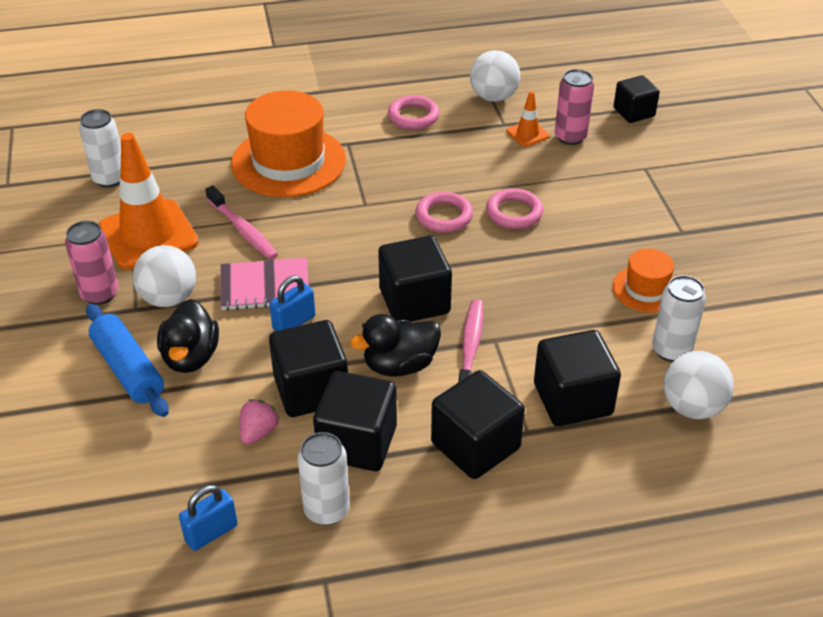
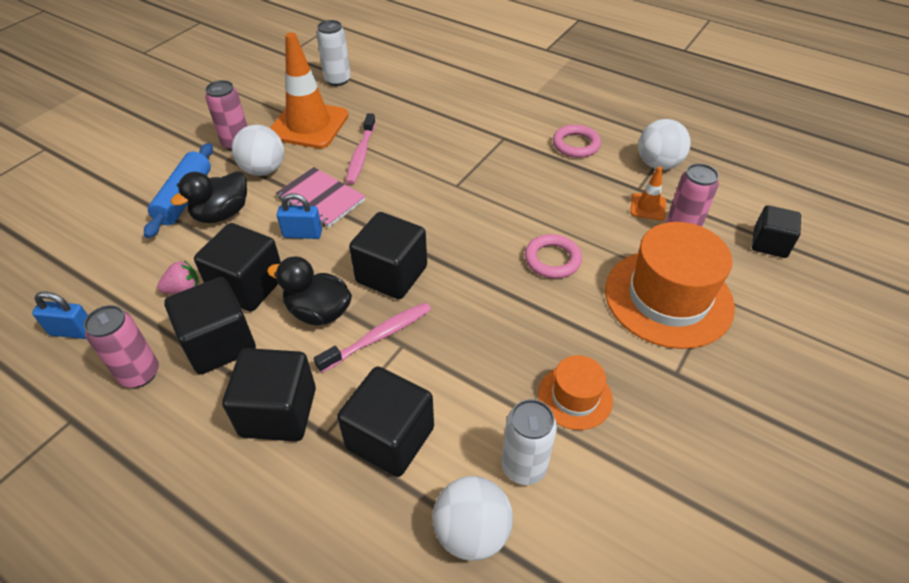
camera: 45 degrees right, 5 degrees up
orange hat [231,90,346,197] -> orange hat moved to [605,222,735,349]
white can [298,432,350,525] -> pink can [84,305,159,388]
pink ring [416,192,473,232] -> none

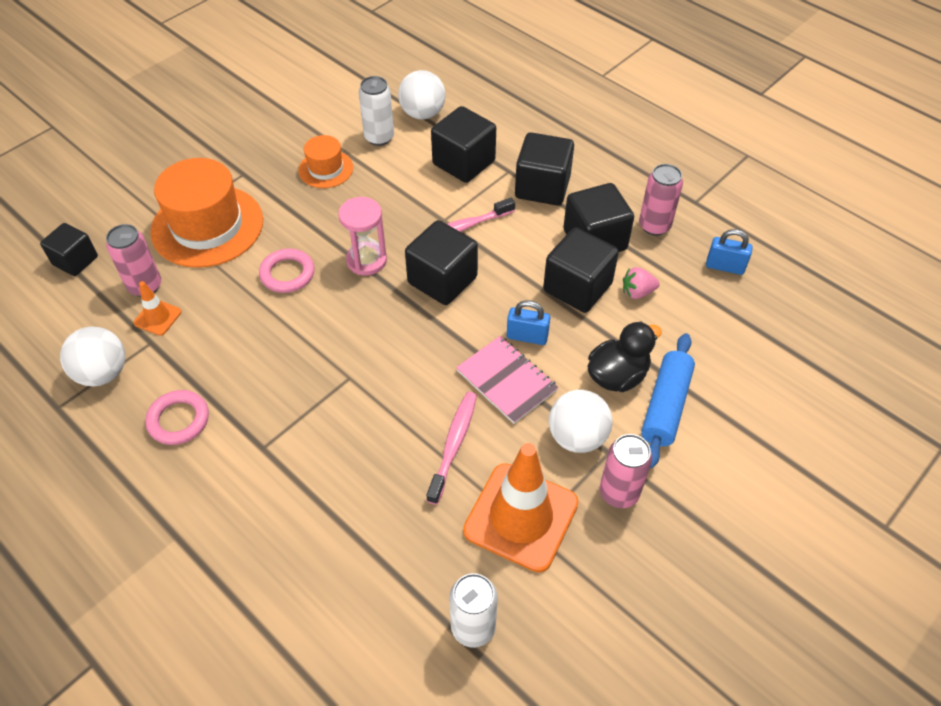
camera: 170 degrees left, 5 degrees up
black duck [267,256,352,325] -> none
none -> pink hourglass [338,197,387,275]

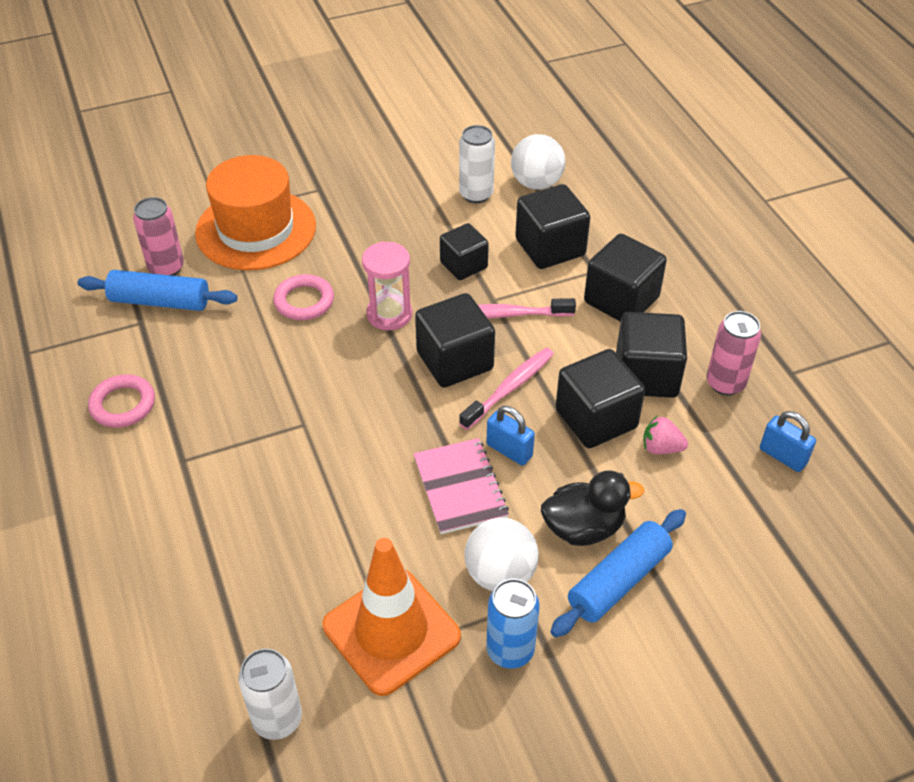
camera: 25 degrees right, 5 degrees down
black cube [40,223,98,276] -> black cube moved to [440,223,489,280]
white ball [60,326,125,386] -> none
orange traffic cone [134,281,181,336] -> blue rolling pin [78,270,237,311]
orange hat [298,135,353,188] -> none
pink toothbrush [427,392,477,505] -> pink toothbrush moved to [459,348,554,430]
pink can [600,434,652,508] -> blue can [486,579,540,669]

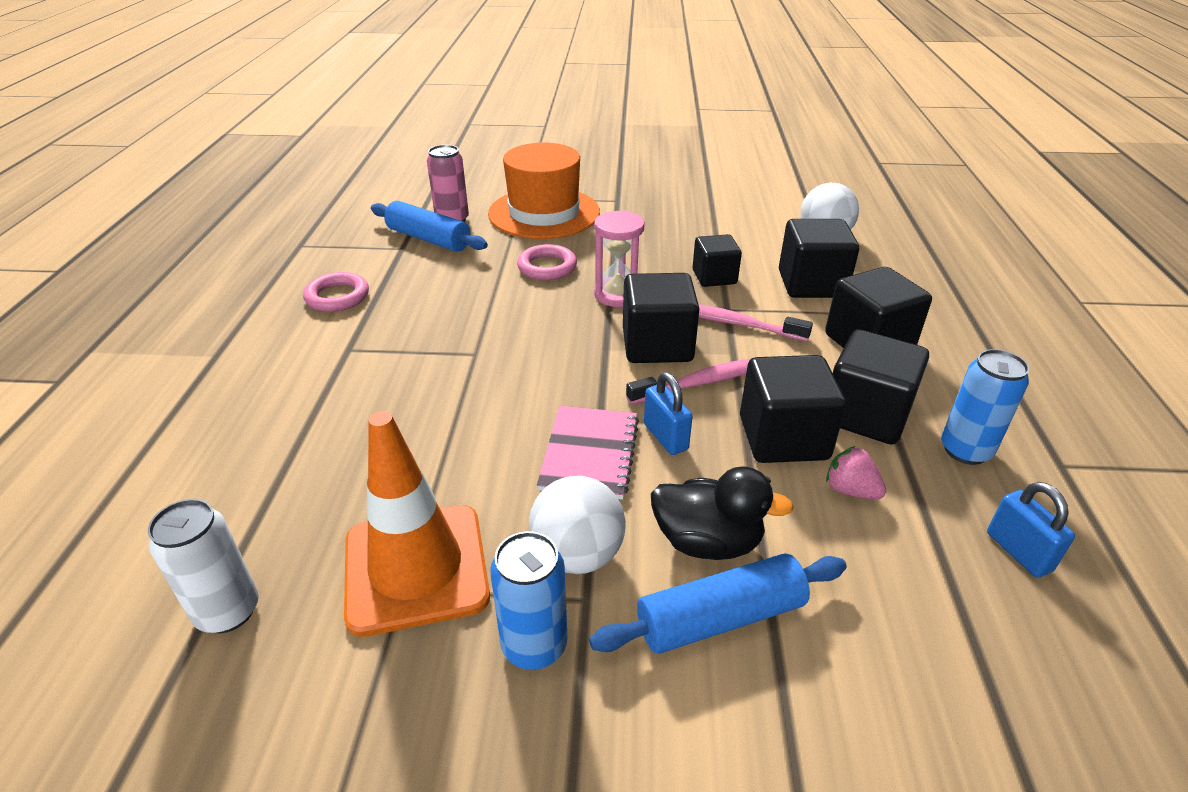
camera: 25 degrees right, 10 degrees down
white can [459,125,495,203] -> none
pink can [707,311,761,395] -> blue can [941,349,1029,465]

